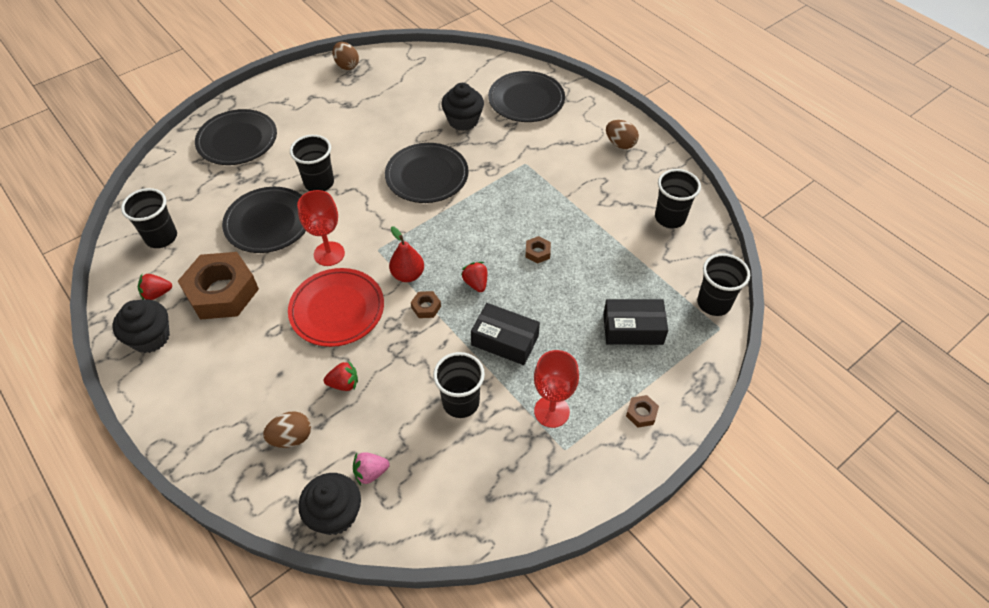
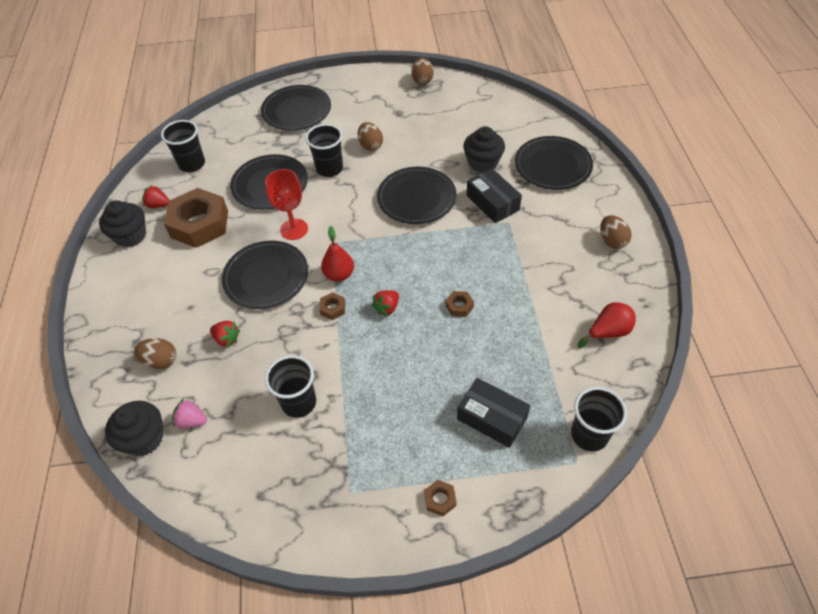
camera: 35 degrees right, 0 degrees up
red plate [288,268,384,347] -> black plate [222,241,308,309]
red strawberry [461,262,487,292] -> red strawberry turned 150 degrees counterclockwise [372,290,399,316]
black box [471,303,540,365] -> black box moved to [467,168,522,223]
red goblet [534,350,579,428] -> none
black cup [655,169,701,228] -> red pear [578,302,636,349]
none -> brown egg [358,122,383,151]

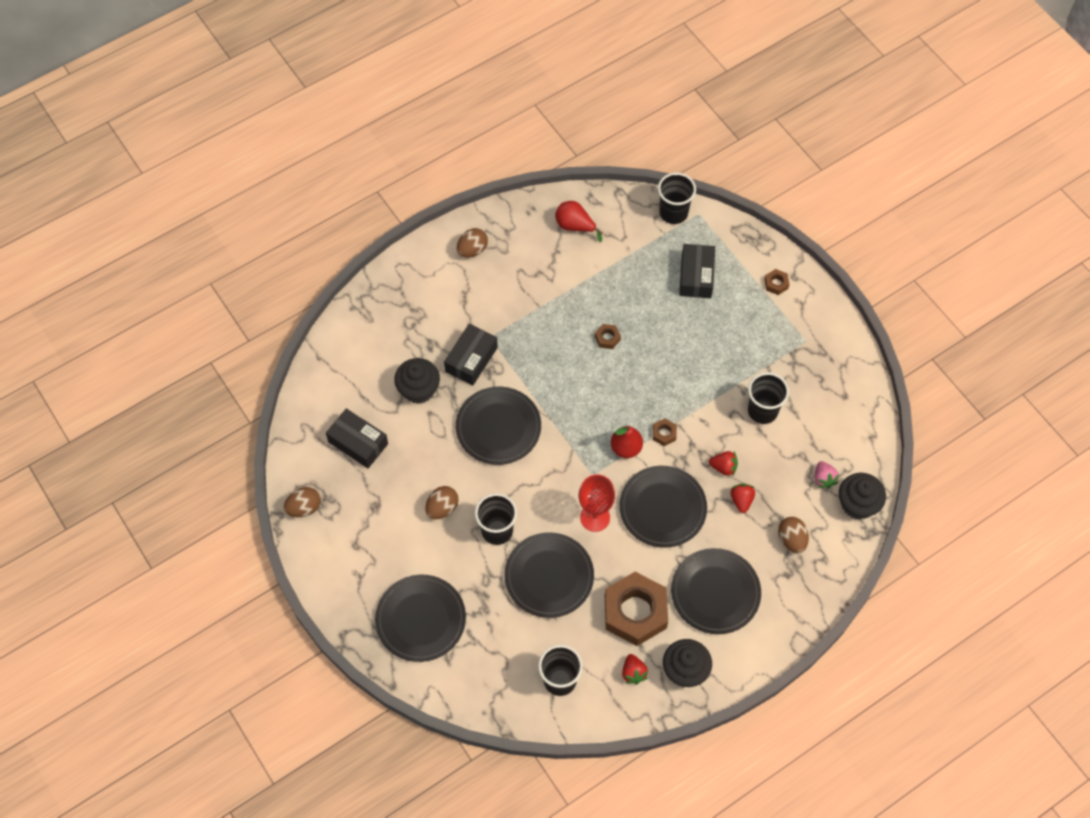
camera: 120 degrees left, 10 degrees up
red strawberry [372,290,399,316] -> red strawberry moved to [709,451,738,477]
black plate [515,136,593,190] -> black plate moved to [671,548,761,634]
none -> black box [326,408,388,468]

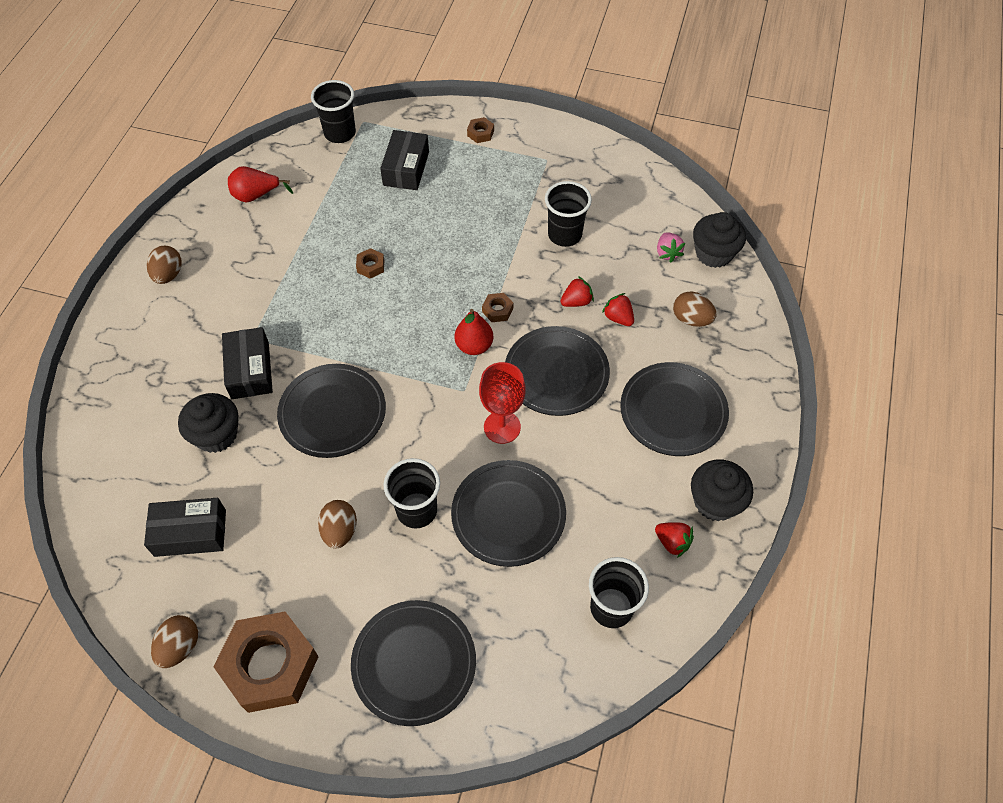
camera: 40 degrees left, 5 degrees down
brown nut [605,572,668,646] -> brown nut moved to [213,612,319,713]
black box [679,244,715,298] -> black box turned 45 degrees clockwise [380,130,429,190]
pink strawberry [815,461,840,489] -> pink strawberry turned 45 degrees clockwise [657,232,685,262]

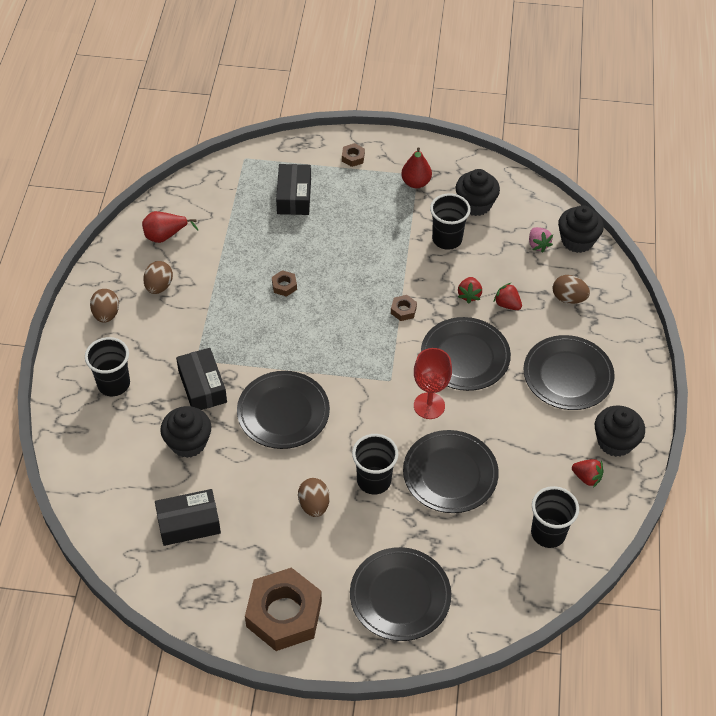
camera: 10 degrees left, 5 degrees down
brown egg [151,615,198,668] -> brown egg moved to [143,261,173,294]
black cup [311,80,356,143] -> black cup moved to [85,337,130,396]
red pear [454,309,493,355] -> red pear moved to [401,147,432,188]
red strawberry [560,276,594,307] -> red strawberry turned 135 degrees clockwise [458,277,482,304]
none -> black cupcake [456,169,500,216]

